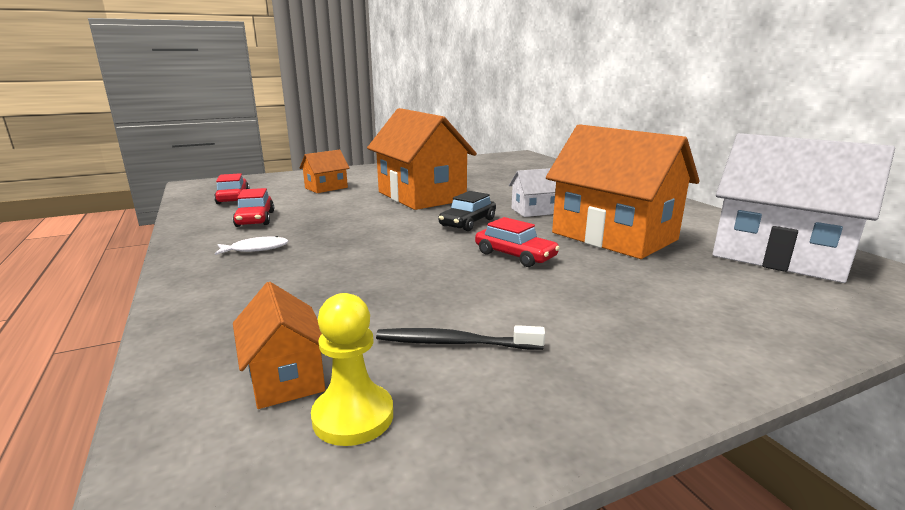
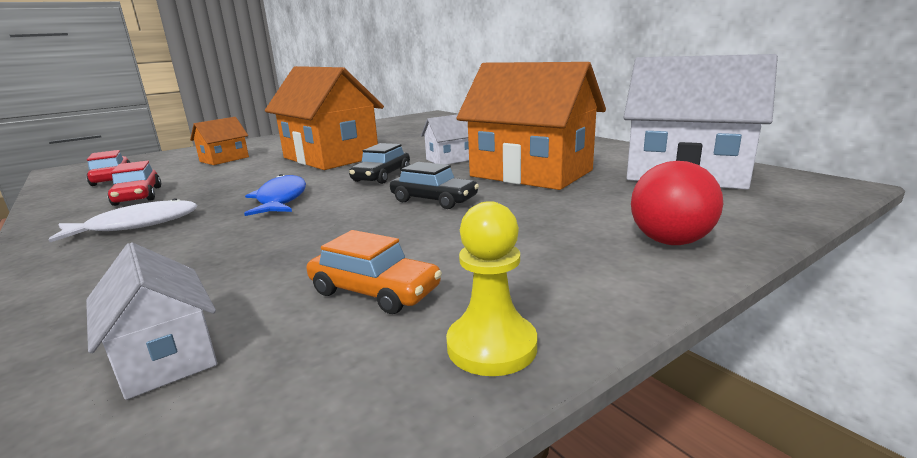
camera: 10 degrees left, 0 degrees up
white fish [215,236,288,255] -> white fish [48,198,198,242], size x1.55
orange house [233,282,325,409] -> white house [86,242,217,400]
yellow pawn [311,293,393,446] -> yellow pawn moved to [446,201,537,376]
black toothbrush [376,325,545,350] -> orange car [306,230,442,314]
red car [475,217,560,267] -> black car [390,162,479,209]
none -> blue fish [244,174,306,216]
none -> red ball [631,161,723,245]

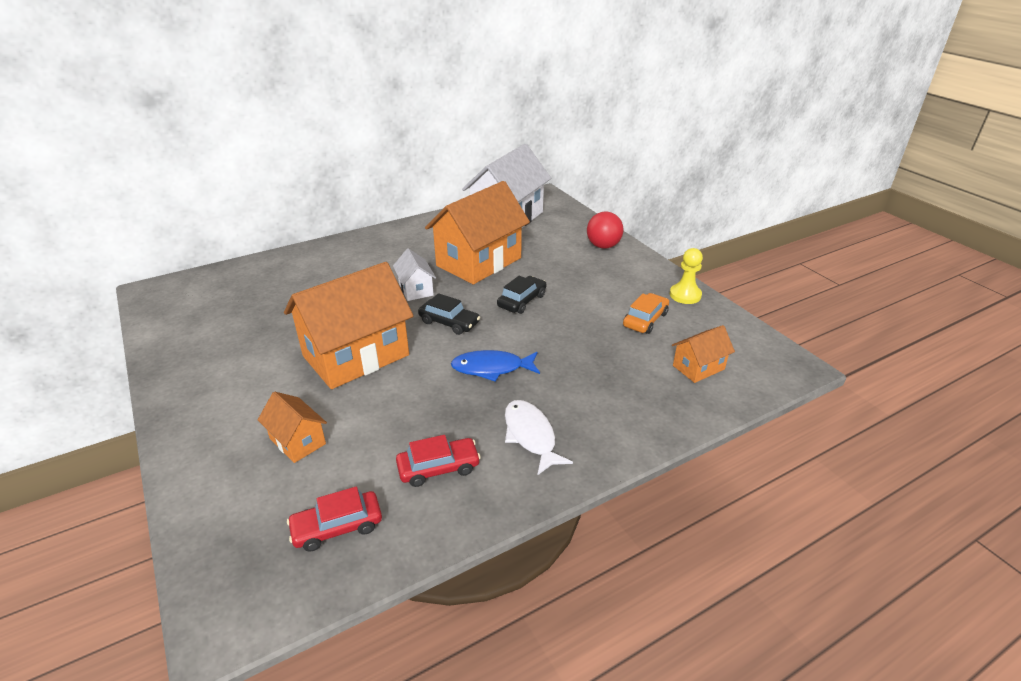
camera: 85 degrees left, 15 degrees up
white house [86,242,217,400] -> orange house [672,325,735,383]

